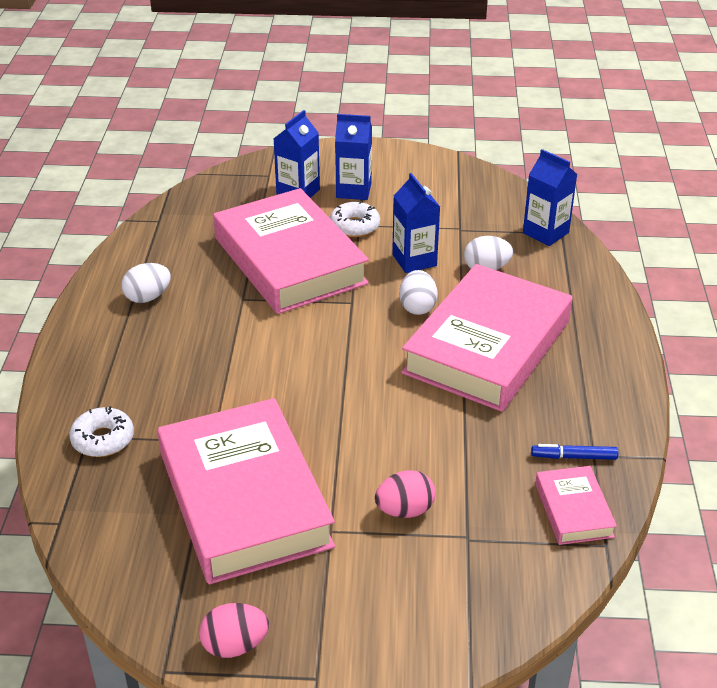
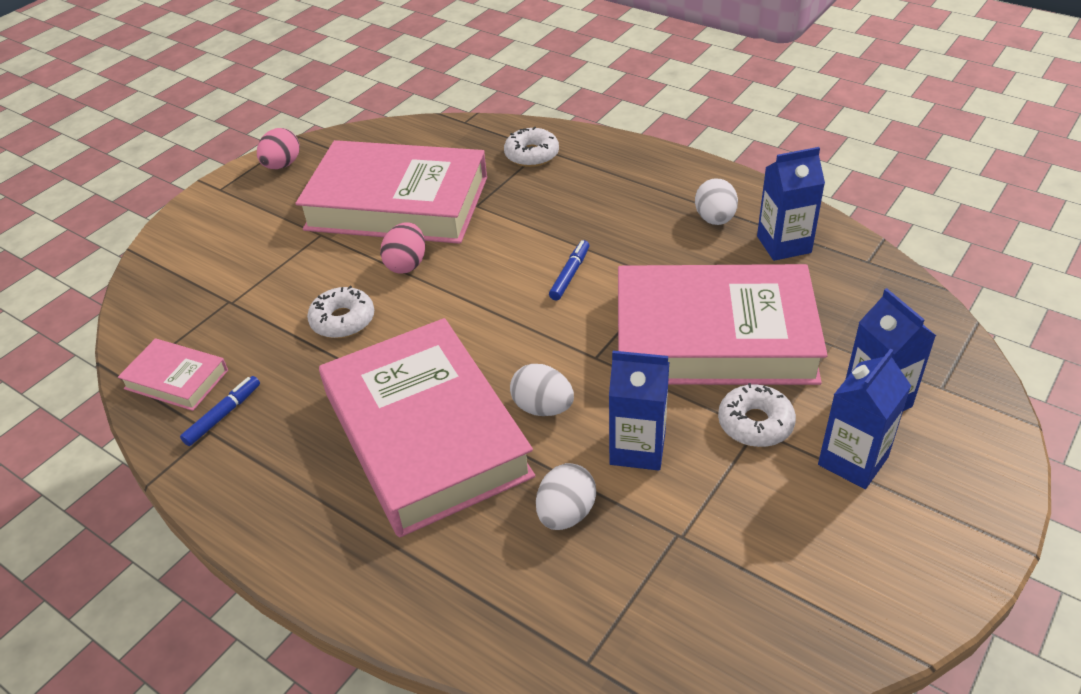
camera: 125 degrees right, 5 degrees up
pink egg [375,470,436,518] -> pink egg moved to [380,222,425,273]
blue carton [523,149,577,246] -> blue carton moved to [757,147,825,261]
none -> white donut [307,286,374,338]
none -> blue marker [549,240,589,300]

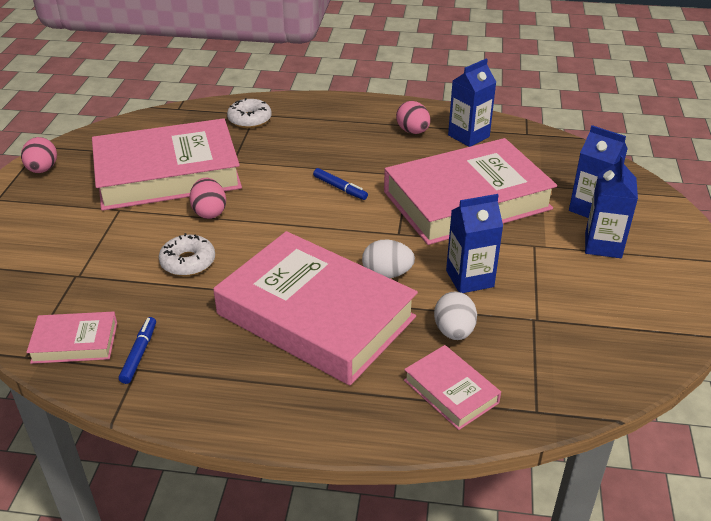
camera: 30 degrees left, 5 degrees down
blue marker [549,240,589,300] -> blue marker turned 135 degrees clockwise [313,168,368,200]
white egg [695,178,738,225] -> pink egg [396,101,430,134]
white donut [718,383,796,447] -> none
none -> pink book [404,345,501,430]

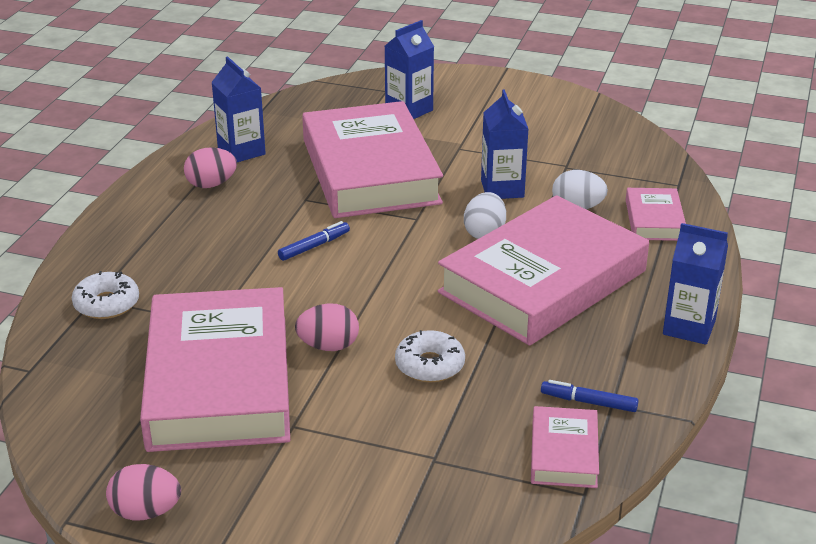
camera: 80 degrees left, 5 degrees down
pink book [404,345,501,430] -> pink book turned 60 degrees counterclockwise [626,188,686,241]
blue carton [585,156,638,258] -> blue carton moved to [663,223,728,345]

